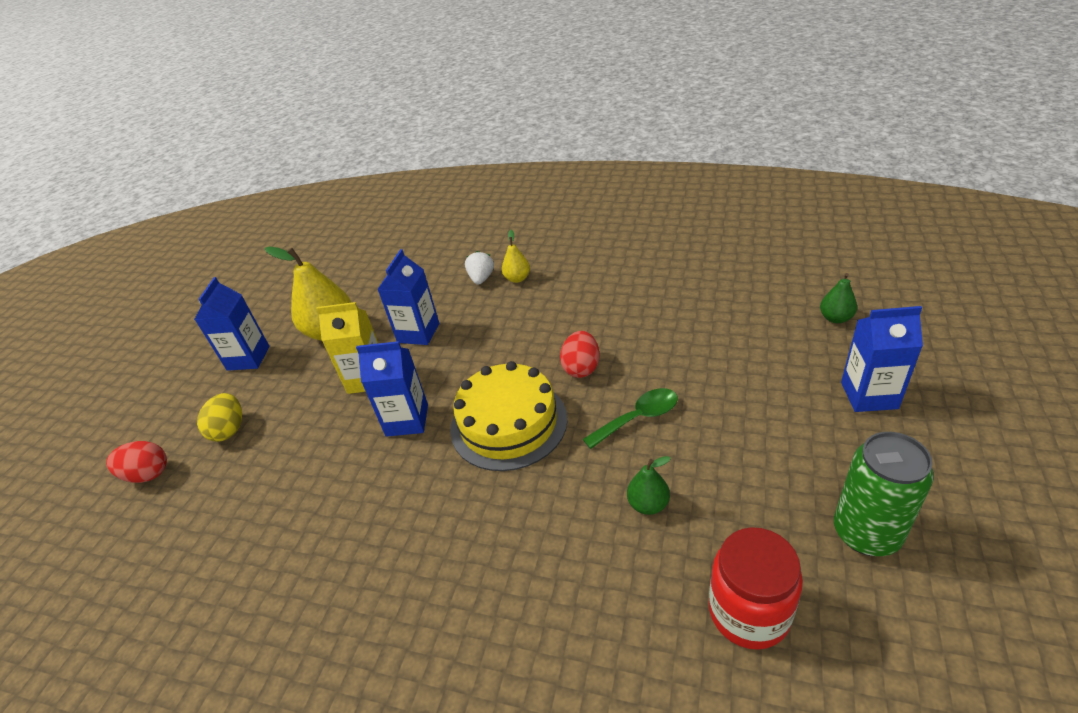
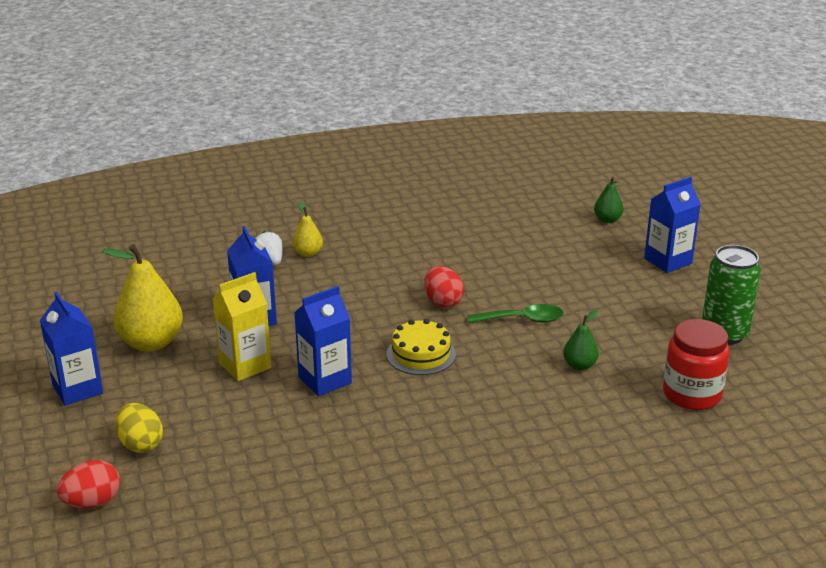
camera: 40 degrees left, 10 degrees down
yellow cake [450,361,567,471] -> yellow cake [387,319,456,375], size x0.62
green spoon [583,388,678,449] -> green spoon turned 60 degrees clockwise [467,304,563,323]

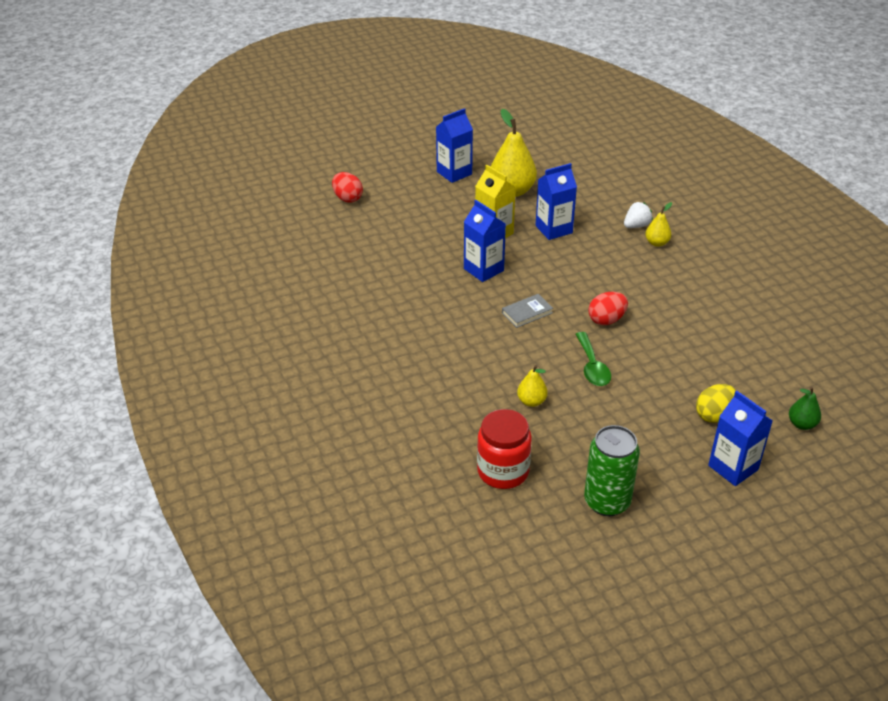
camera: 85 degrees right, 10 degrees up
yellow egg [115,403,163,453] -> yellow egg moved to [696,384,736,423]
yellow cake [387,319,456,375] -> grey book [502,294,553,328]
green pear [563,310,599,370] -> yellow pear [517,365,548,407]

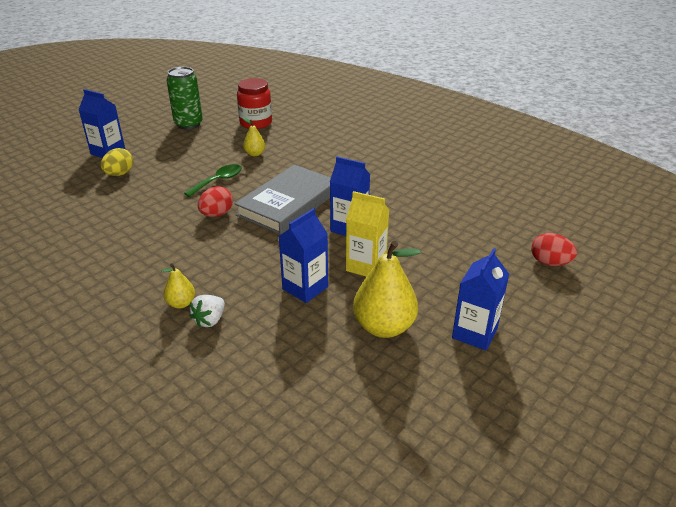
camera: 155 degrees right, 5 degrees down
grey book [502,294,553,328] -> grey book [234,165,331,235], size x2.35
green spoon [576,332,611,386] -> green spoon turned 75 degrees clockwise [184,164,242,197]
green pear [789,387,821,430] -> none

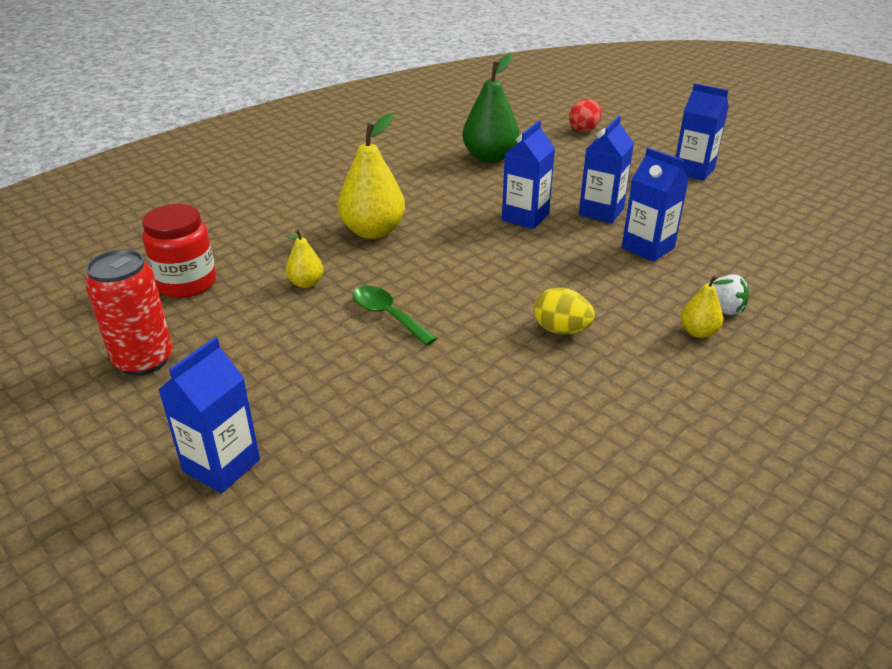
camera: 85 degrees left, 0 degrees up
yellow egg [101,148,133,176] -> yellow egg moved to [534,287,595,334]
green can [166,67,203,130] -> red can [85,249,173,376]
red egg [198,186,233,217] -> none
grey book [234,165,331,235] -> none
yellow carton [346,191,390,277] -> blue carton [579,116,634,223]
yellow pear [353,241,421,338] -> yellow pear moved to [338,113,405,239]
none -> green pear [462,54,519,163]

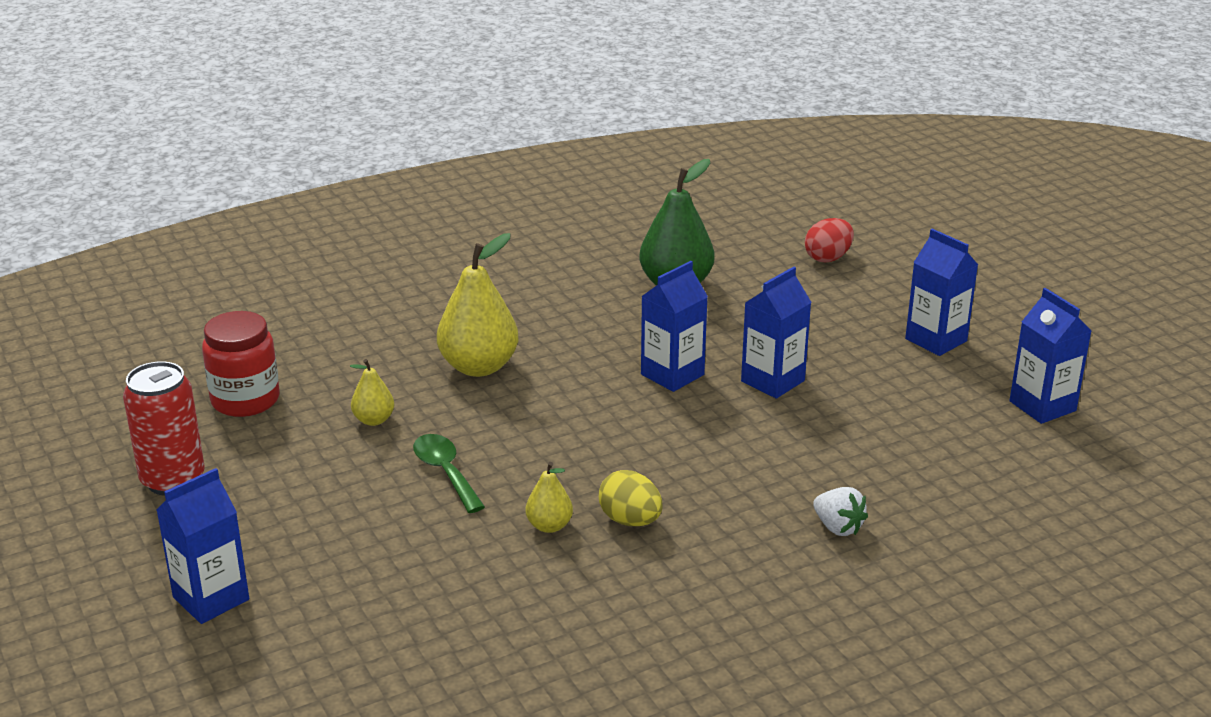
camera: 15 degrees right, 5 degrees down
blue carton [622,148,689,262] -> blue carton moved to [1010,288,1092,424]
yellow pear [681,275,734,338] -> yellow pear moved to [525,462,573,533]

